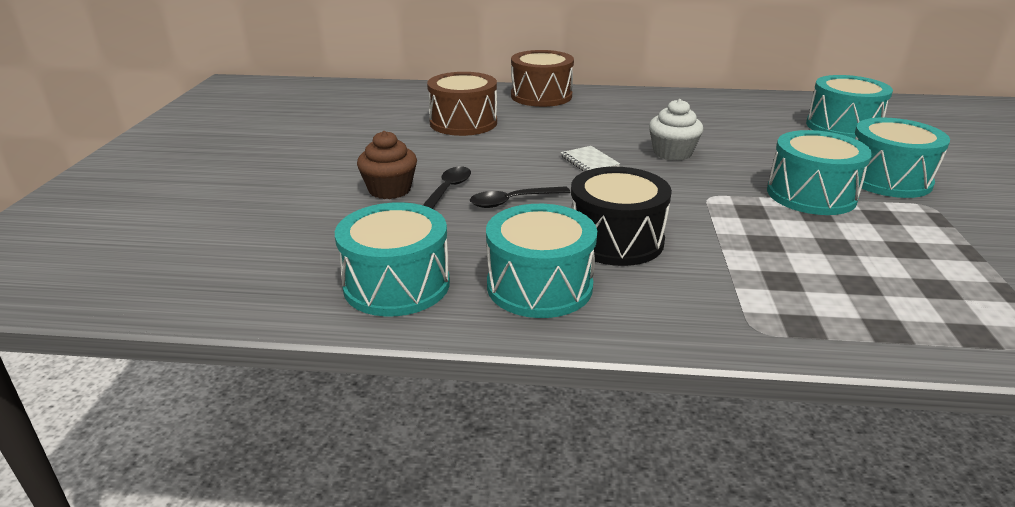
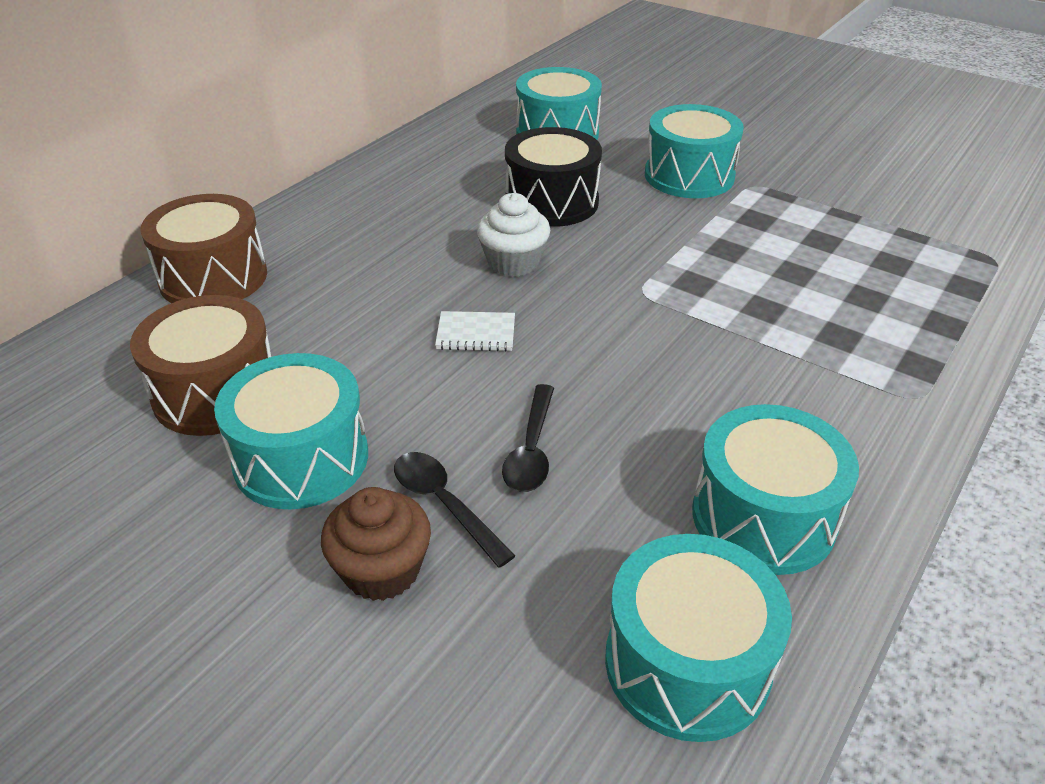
camera: 60 degrees left, 10 degrees up
black drum [571,167,672,266] -> black drum moved to [505,127,602,227]
turquoise drum [767,130,872,215] -> turquoise drum moved to [214,353,368,510]

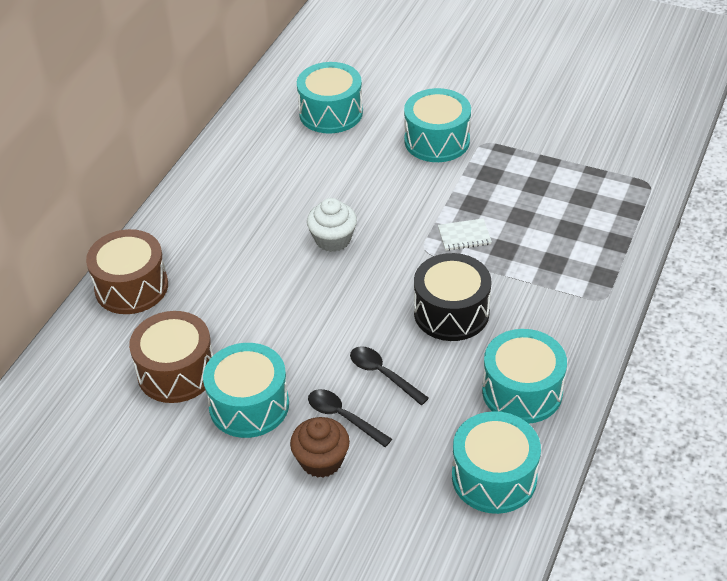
camera: 10 degrees left, 5 degrees up
white notebook [435,311,515,351] -> white notebook moved to [438,218,492,251]
black spoon [502,384,554,492] -> black spoon turned 135 degrees clockwise [350,346,429,405]
black drum [505,127,602,227] -> black drum moved to [414,253,491,341]

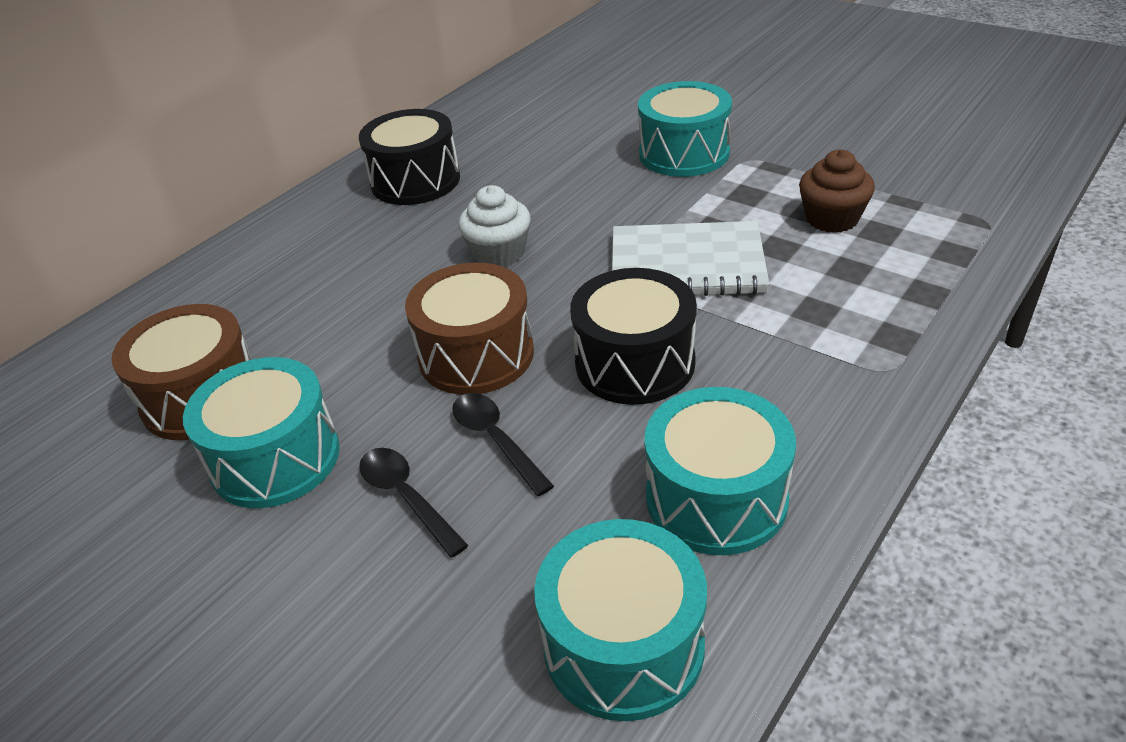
camera: 15 degrees right, 5 degrees down
brown drum [86,229,168,314] -> brown drum moved to [405,263,534,395]
brown cupcake [290,417,350,478] -> brown cupcake moved to [799,150,875,233]
turquoise drum [297,62,363,134] -> none
white notebook [438,218,492,251] -> white notebook [612,221,769,296], size x2.11
none -> black drum [359,109,460,205]

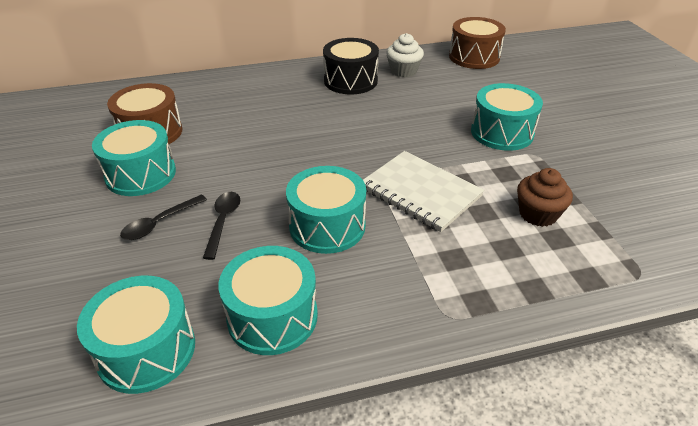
camera: 35 degrees right, 0 degrees up
black spoon [359,448,468,558] -> black spoon turned 135 degrees counterclockwise [120,194,207,240]
brown drum [405,263,534,395] -> brown drum moved to [449,17,506,69]
white cupcake [458,185,531,267] -> white cupcake moved to [386,33,424,77]
black drum [570,268,697,405] -> turquoise drum [286,166,366,254]

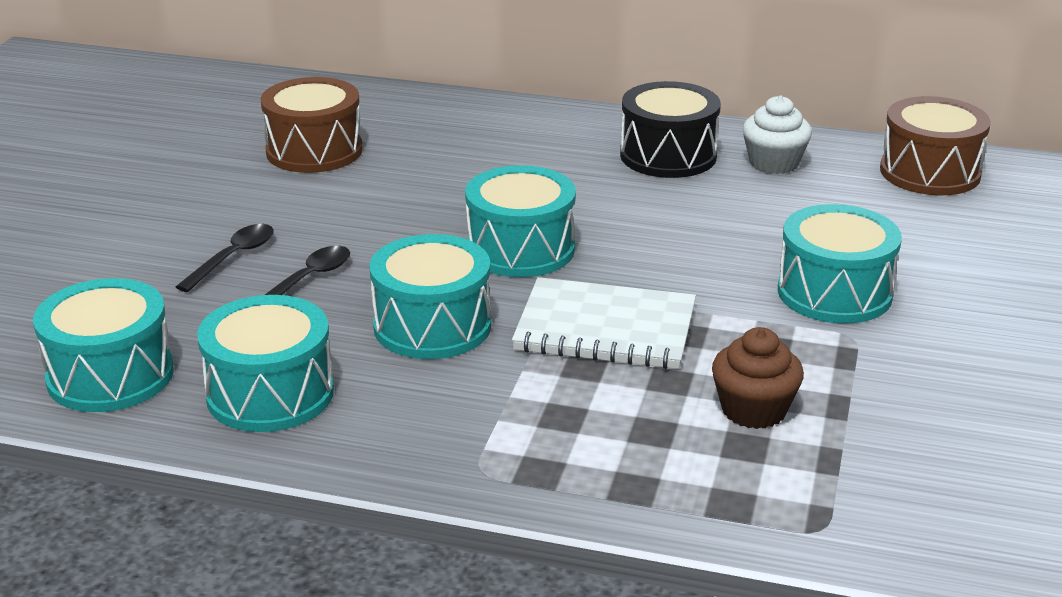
camera: 30 degrees right, 10 degrees down
turquoise drum [92,120,176,196] -> turquoise drum moved to [465,165,576,277]
black spoon [120,194,207,240] -> black spoon turned 135 degrees clockwise [176,224,274,292]
white notebook [363,151,484,232] -> white notebook turned 60 degrees counterclockwise [512,277,696,369]

